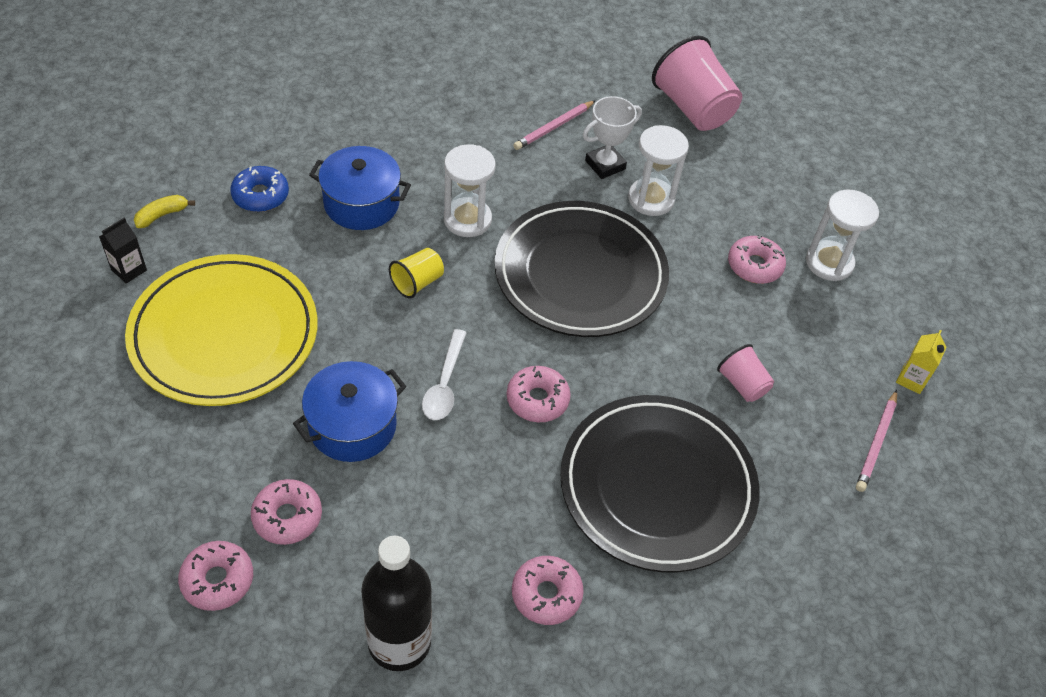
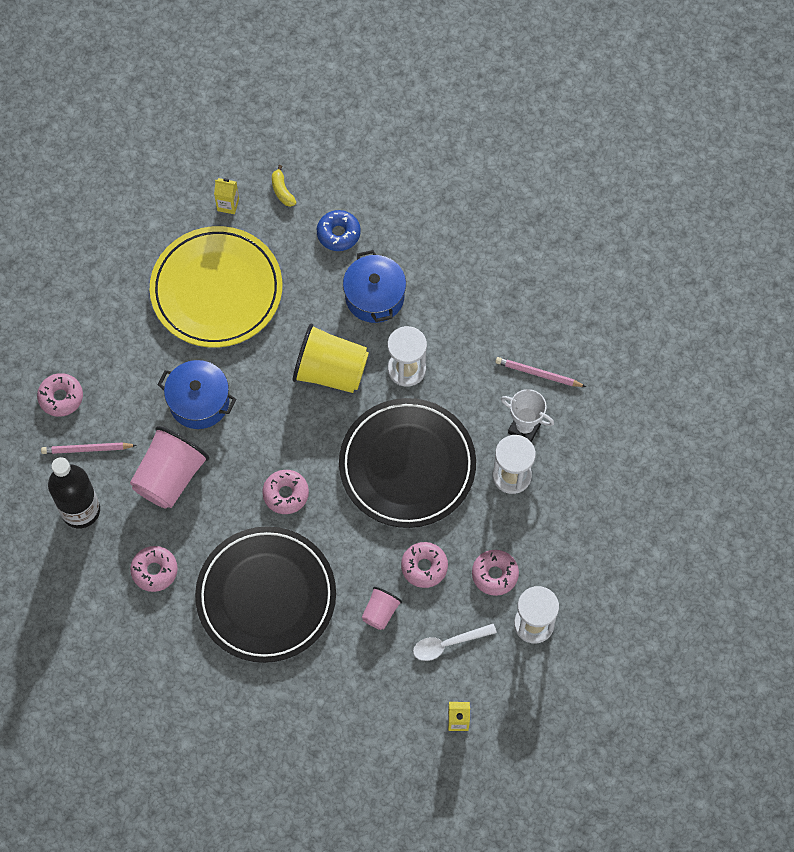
camera: 65 degrees right, 15 degrees up
black carton [99,218,147,284] -> yellow carton [214,178,239,214]
yellow banana [134,195,195,228] -> yellow banana turned 135 degrees counterclockwise [272,165,297,207]
pink donut [251,479,322,545] -> pink donut moved to [401,542,448,588]
yellow cup [389,248,444,299] -> yellow cup [293,324,369,393], size x1.94
white spoon [422,329,467,420] -> white spoon moved to [413,624,497,661]
pink cup [652,36,743,131] -> pink cup moved to [130,426,209,509]
pink pencil [856,390,897,492] -> pink pencil moved to [41,442,137,454]

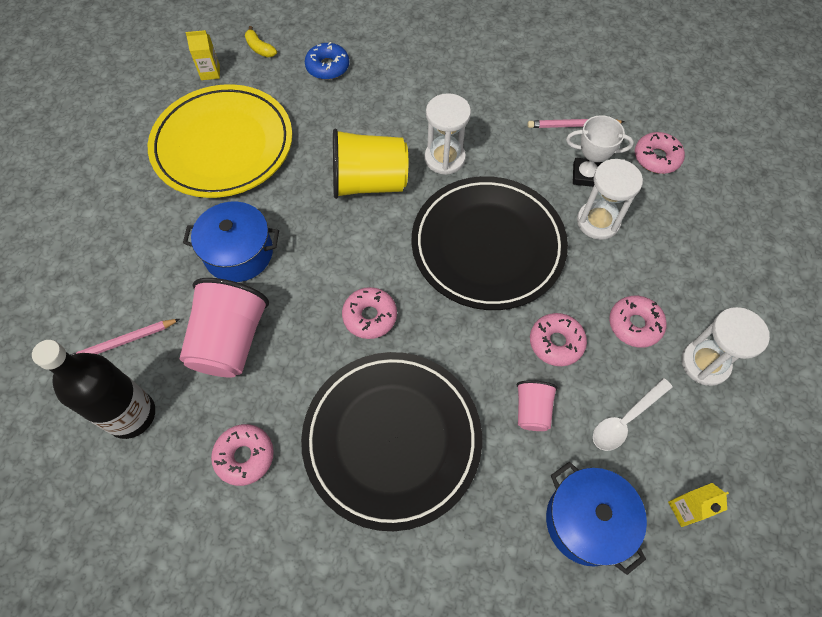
camera: 20 degrees left, 5 degrees down
pink donut [37,373,83,417] -> pink donut moved to [635,132,685,174]
blue pot [343,250,406,323] -> blue pot moved to [546,462,647,575]

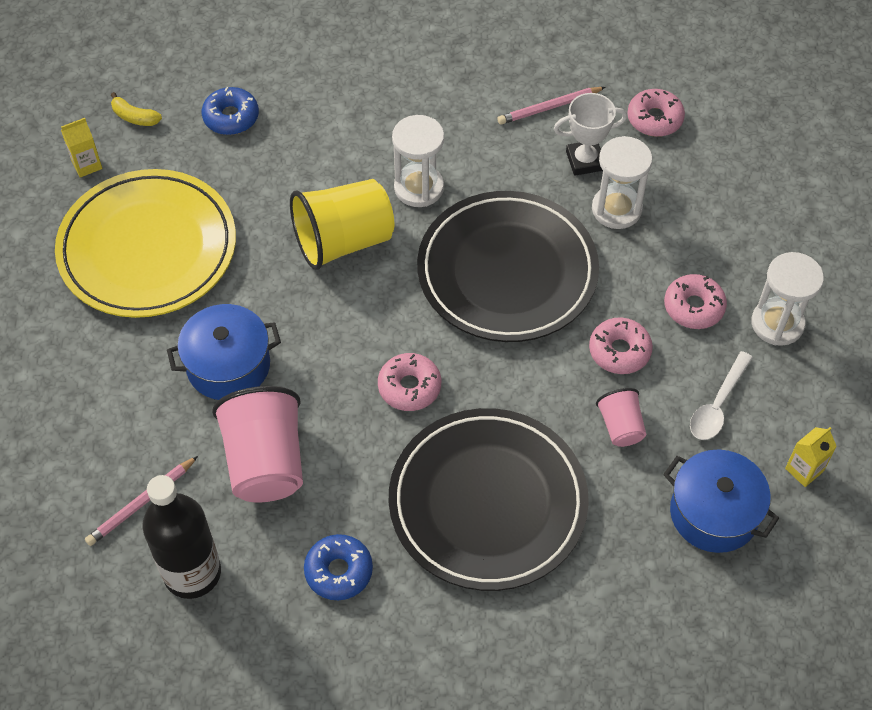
camera: 20 degrees left, 5 degrees down
pink donut [211,424,274,486] -> blue donut [304,534,373,600]

